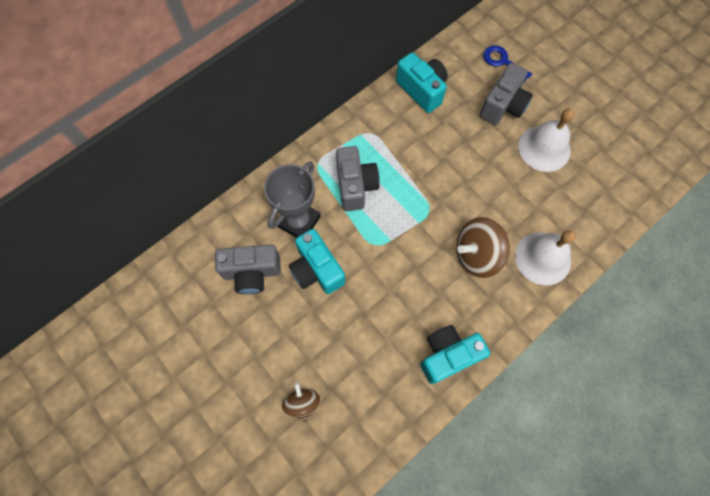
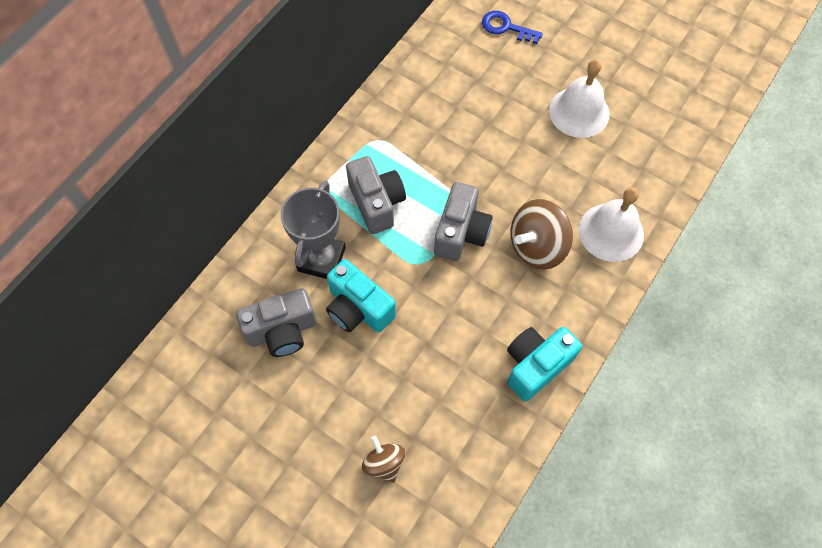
camera: 15 degrees left, 5 degrees down
turquoise camera [396,52,448,113] -> none
grey camera [480,63,533,125] -> grey camera moved to [434,182,493,261]

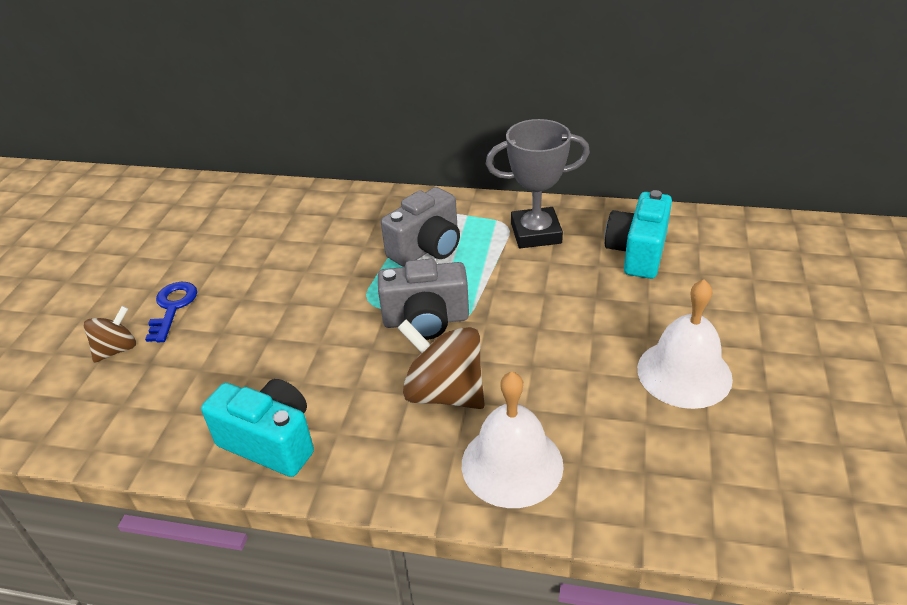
camera: 70 degrees right, 25 degrees down
grey camera [236,288,317,357] -> none
grey trophy [281,181,346,279] -> grey trophy moved to [486,119,590,248]
turquoise camera [326,259,396,333] -> turquoise camera moved to [605,190,672,279]
blue key [482,11,543,44] -> blue key moved to [145,282,197,342]

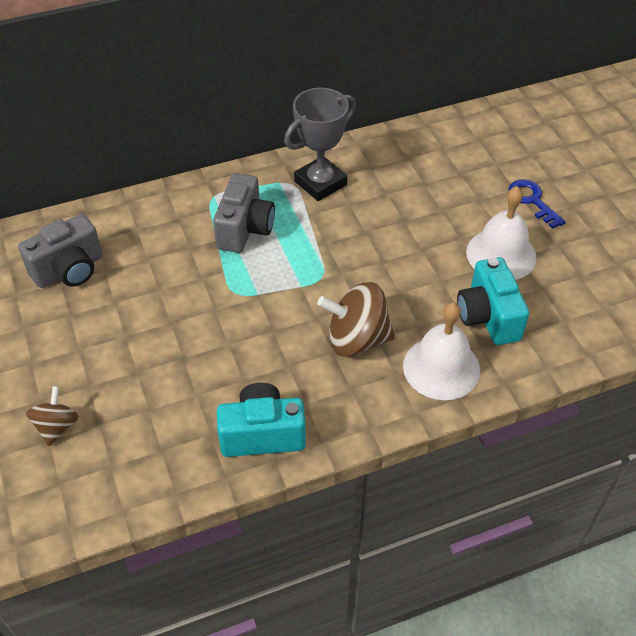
camera: 35 degrees left, 10 degrees up
blue key [145,282,197,342] -> blue key moved to [508,179,566,229]
grey camera [378,259,469,340] -> grey camera moved to [18,214,103,288]
turquoise camera [605,190,672,279] -> turquoise camera moved to [457,257,529,345]

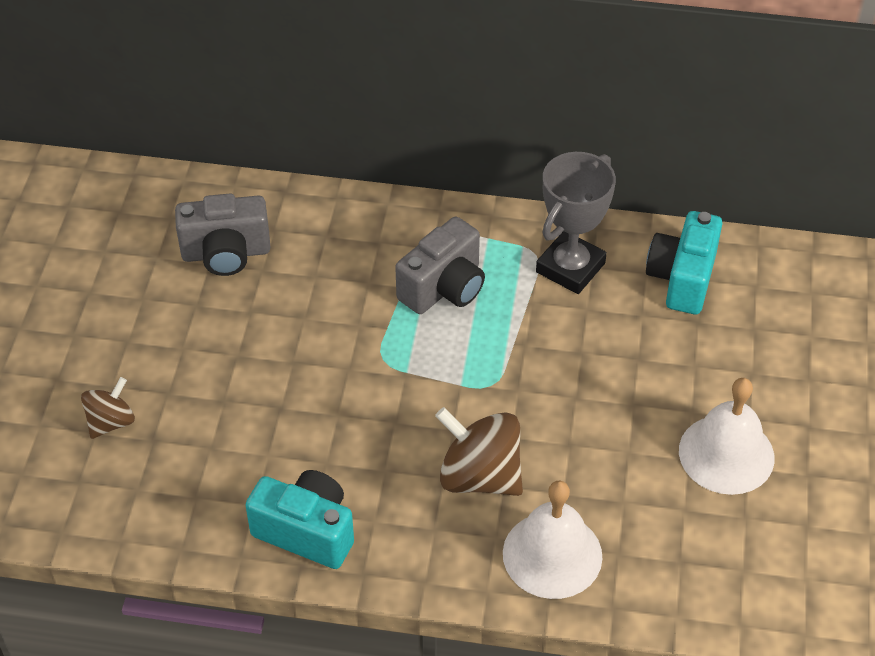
camera: 30 degrees right, 0 degrees up
grey trophy [284,88,356,201] -> grey trophy turned 45 degrees counterclockwise [536,152,616,294]
turquoise camera [457,257,529,345] -> turquoise camera moved to [646,211,722,314]
blue key [508,179,566,229] -> none

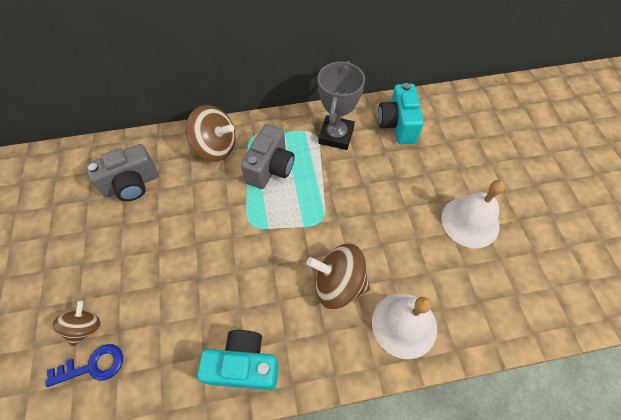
camera: 20 degrees left, 10 degrees up
none -> blue key [46,344,123,387]
none -> brown spinning top [186,105,236,162]

